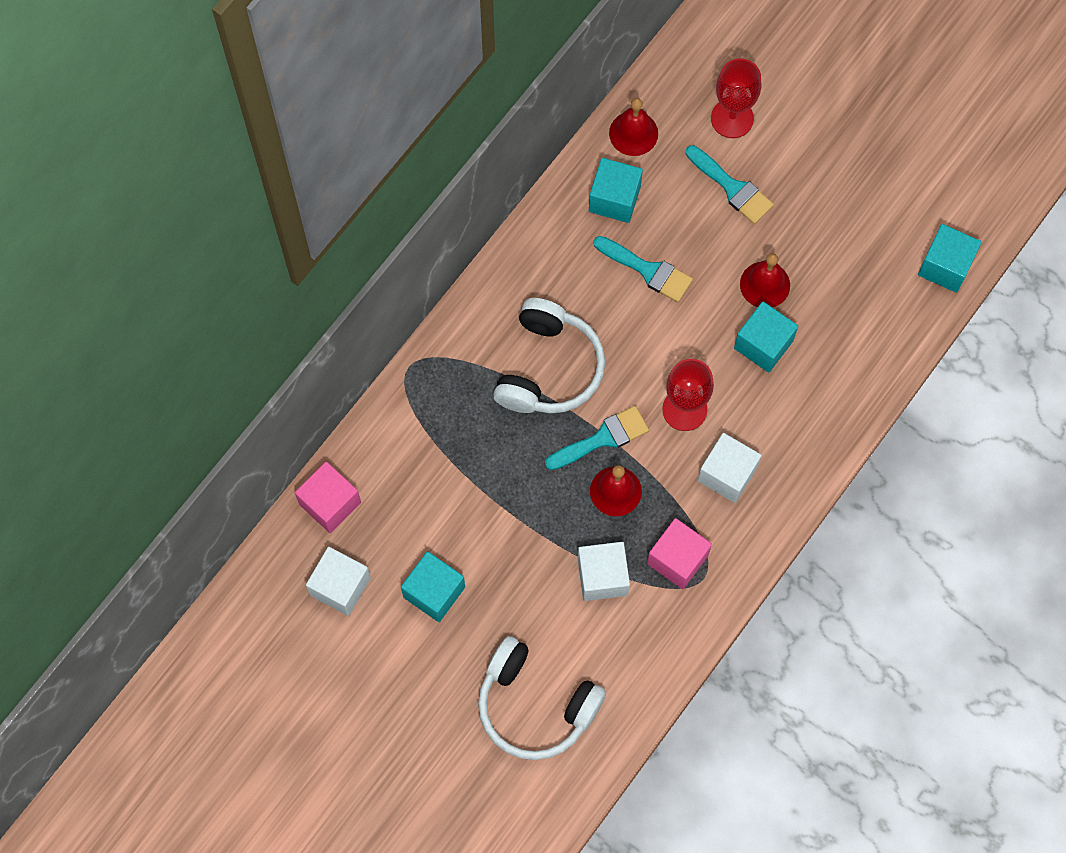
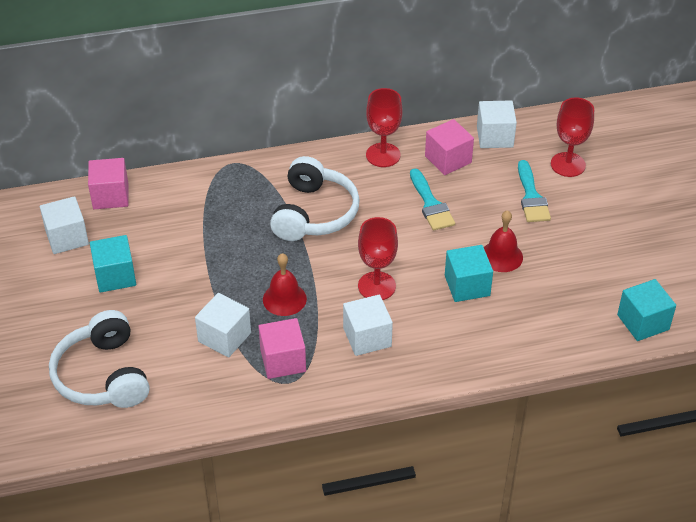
camera: 40 degrees right, 25 degrees down
white headphones [493,298,605,413] -> white headphones turned 45 degrees counterclockwise [270,156,360,241]
turquoise brush [545,406,649,470] -> none
turquoise cube [589,158,643,223] -> pink cube [425,119,474,175]
red bell [609,98,658,156] -> white cube [477,100,517,148]
none -> red goblet [366,88,403,167]

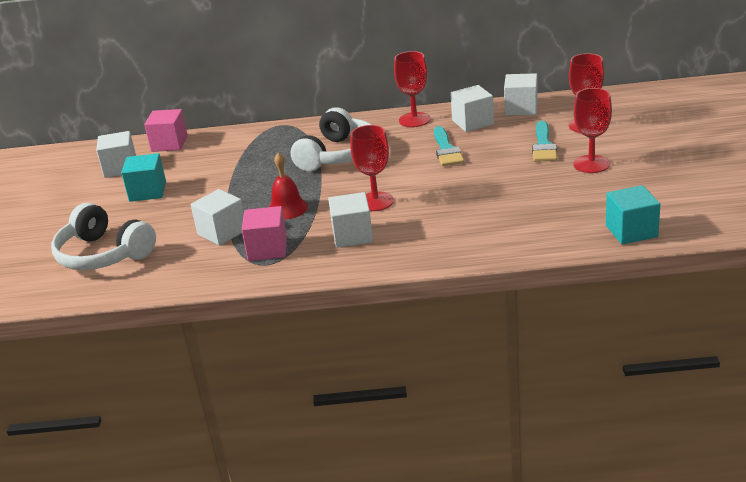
camera: 15 degrees right, 15 degrees down
white headphones [49,310,150,408] -> white headphones turned 45 degrees counterclockwise [51,203,156,270]
pink cube [425,119,474,175] -> white cube [450,85,494,132]
turquoise cube [445,245,493,302] -> none
red bell [484,210,523,272] -> none
none -> red goblet [574,88,612,173]

